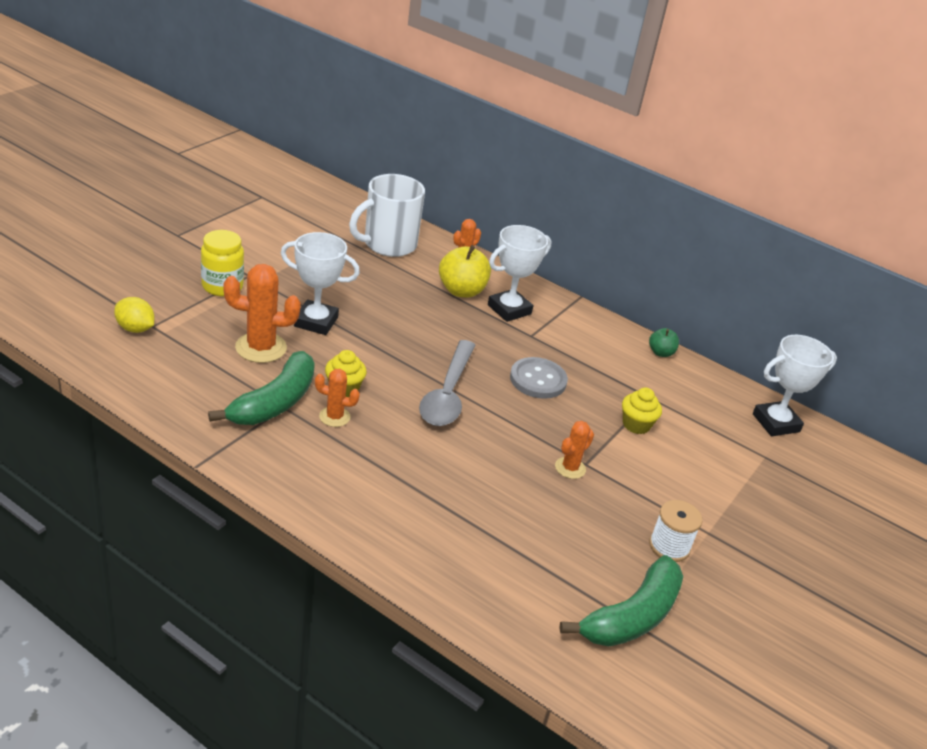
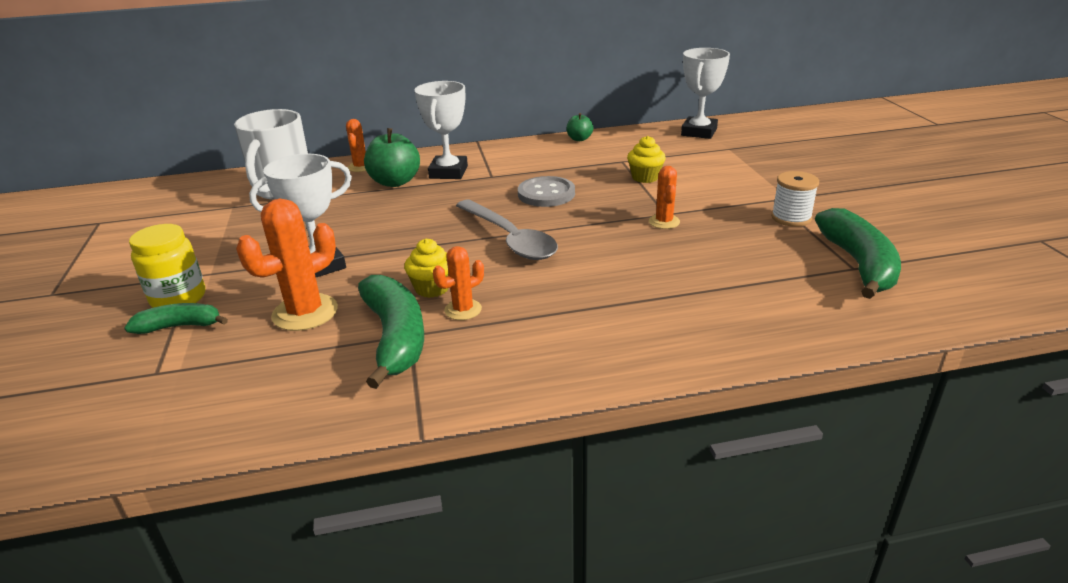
camera: 40 degrees left, 5 degrees down
yellow lemon [114,297,155,333] -> none
yellow apple [439,245,491,297] -> green apple [364,128,420,187]
none -> green banana [124,303,228,334]

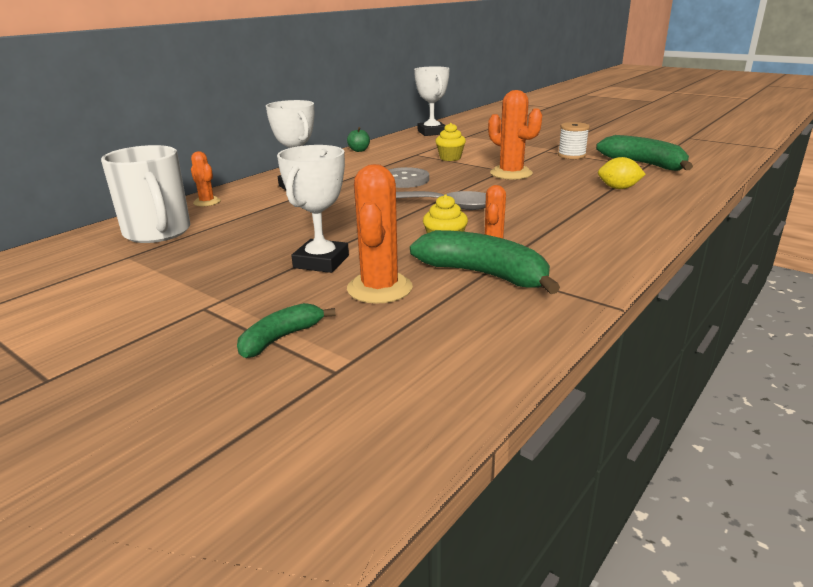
camera: 40 degrees left, 5 degrees down
yellow jar [129,224,205,308] -> none
green apple [364,128,420,187] -> none
orange cactus [649,166,680,229] -> orange cactus [488,90,542,180], size x1.74
none -> yellow lemon [598,157,646,189]

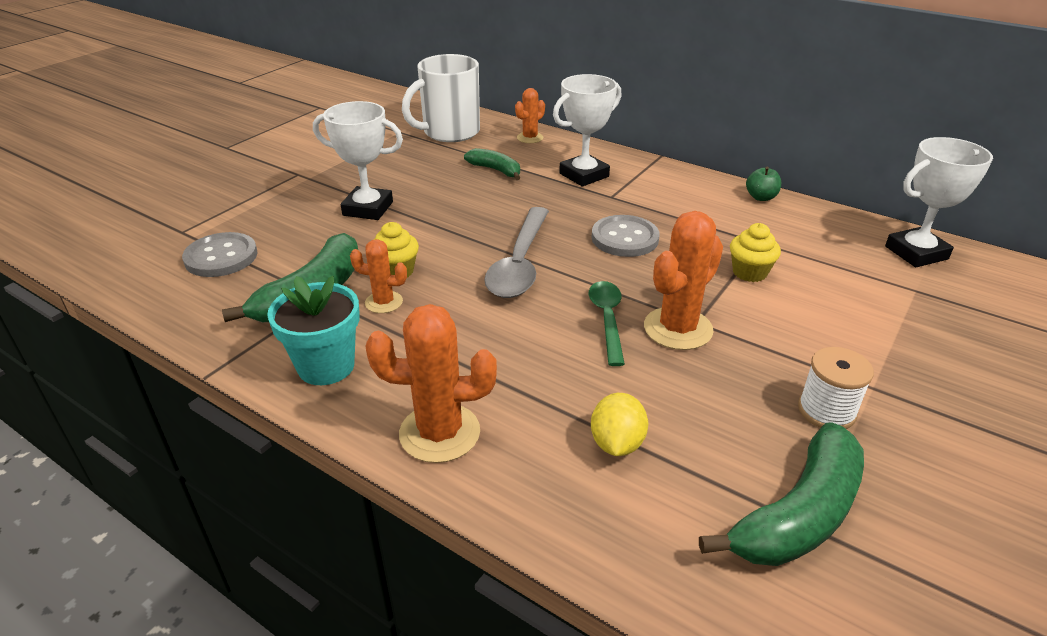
camera: 85 degrees right, 10 degrees up
green banana [237,303,336,358] -> green banana moved to [464,148,521,180]
orange cactus [347,164,413,304] -> orange cactus moved to [365,304,497,463]
none -> grey button [182,232,257,277]
none -> turquoise flower pot [267,276,360,385]
none -> green spoon [589,281,625,366]

